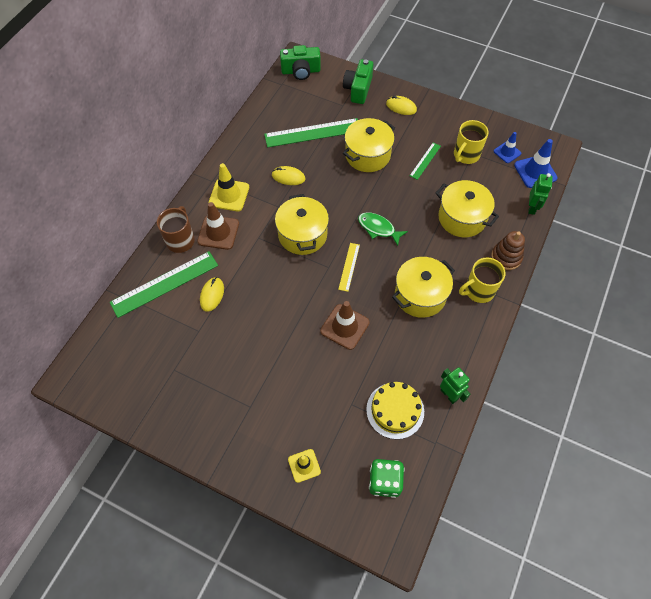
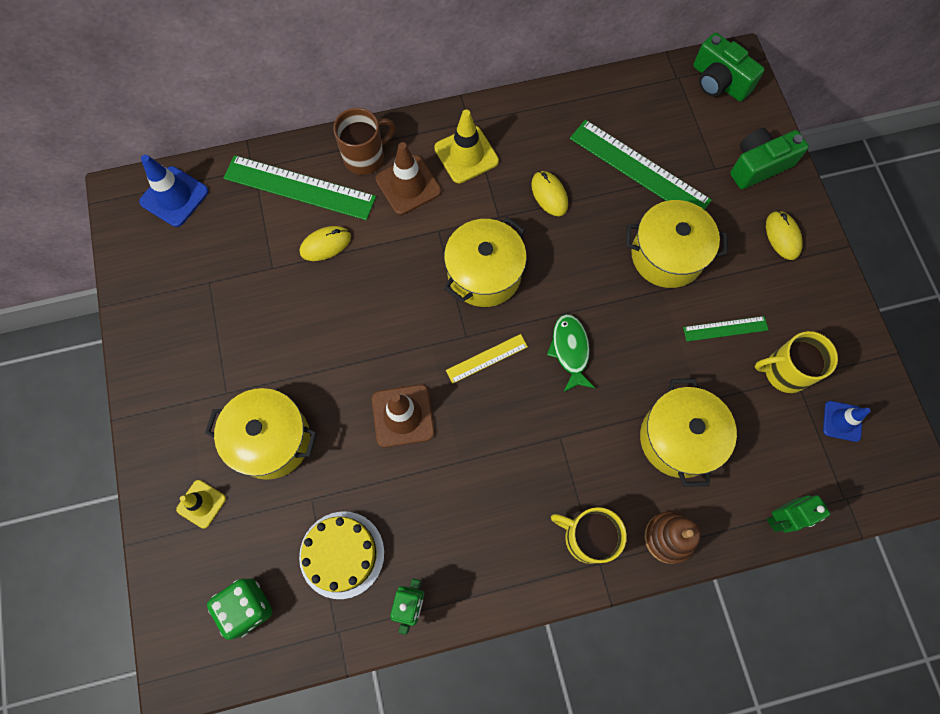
camera: 50 degrees right, 10 degrees up
yellow pot [392,257,455,318] -> yellow pot moved to [205,388,317,480]
blue traffic cone [514,139,558,188] -> blue traffic cone moved to [139,155,209,227]

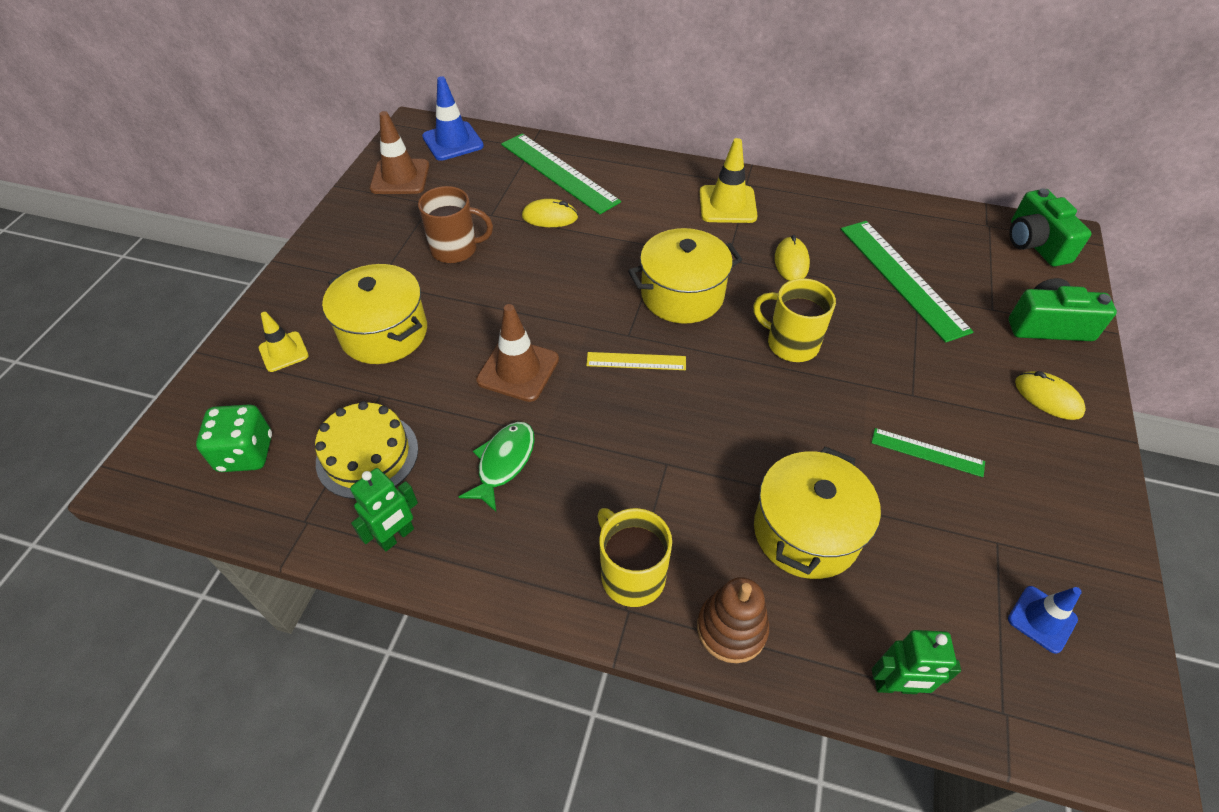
camera: 30 degrees right, 20 degrees down
brown mug [333,108,395,175] -> brown mug moved to [418,186,493,263]
brown traffic cone [376,142,441,215] -> brown traffic cone moved to [370,111,429,194]
green fish [547,314,595,392] -> green fish moved to [458,422,535,512]
yellow pot [626,200,728,288] -> none
yellow mug [755,331,838,393] -> yellow mug moved to [753,278,836,362]
yellow mouse [766,211,803,260] -> yellow mouse turned 60 degrees counterclockwise [1015,371,1086,420]

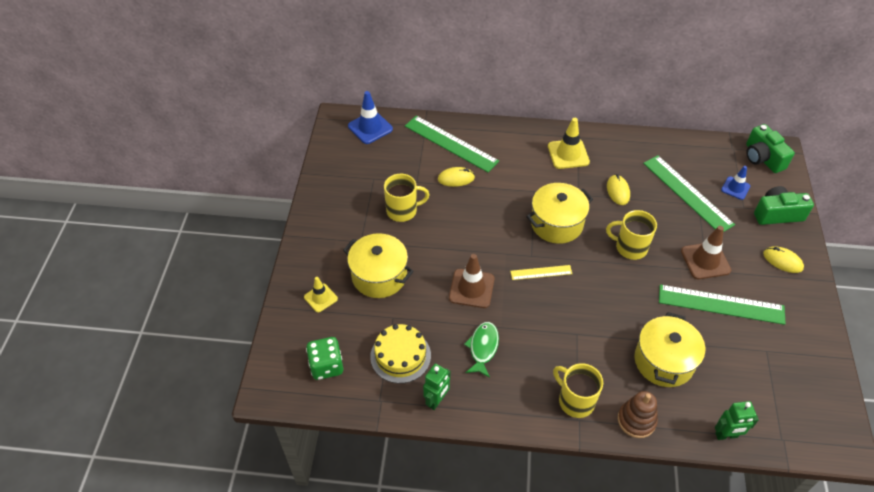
camera: 10 degrees left, 0 degrees up
brown traffic cone [370,111,429,194] -> brown traffic cone moved to [681,226,731,279]
brown mug [418,186,493,263] -> yellow mug [384,174,429,222]
green ruler [871,428,985,477] -> green ruler [659,285,786,325], size x1.95
blue traffic cone [1008,586,1082,654] -> blue traffic cone moved to [721,166,750,200]

